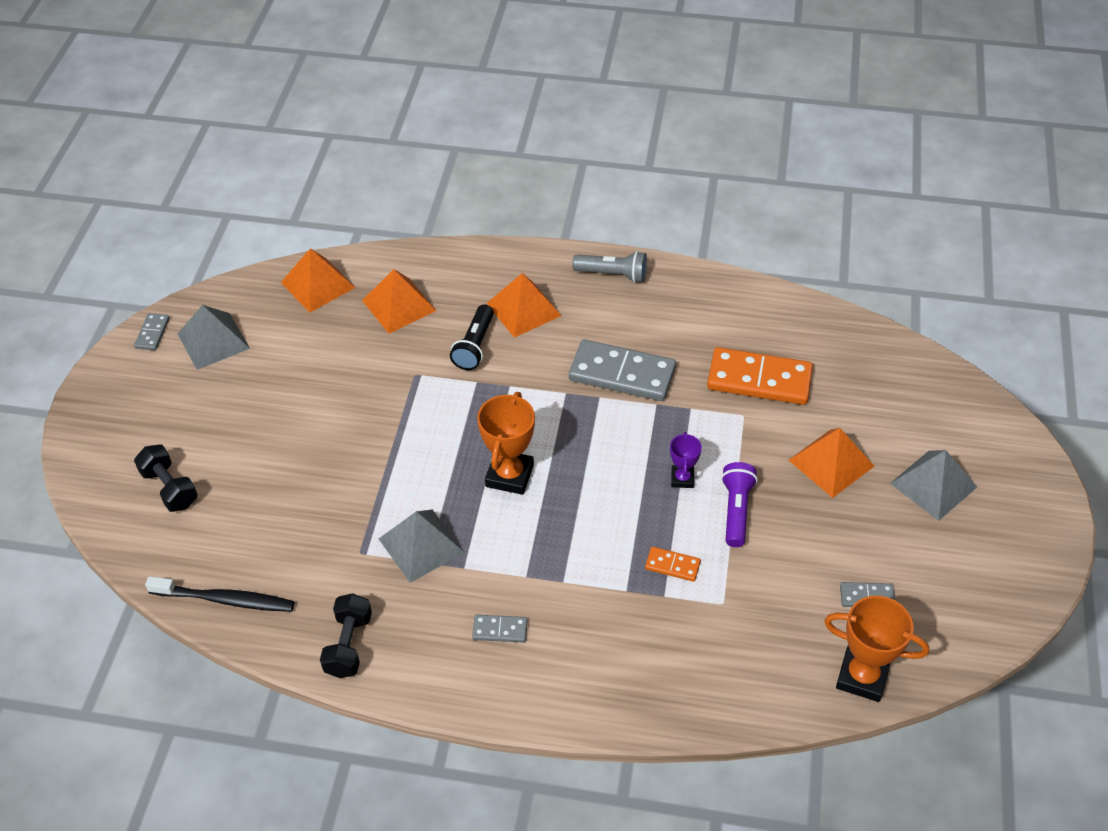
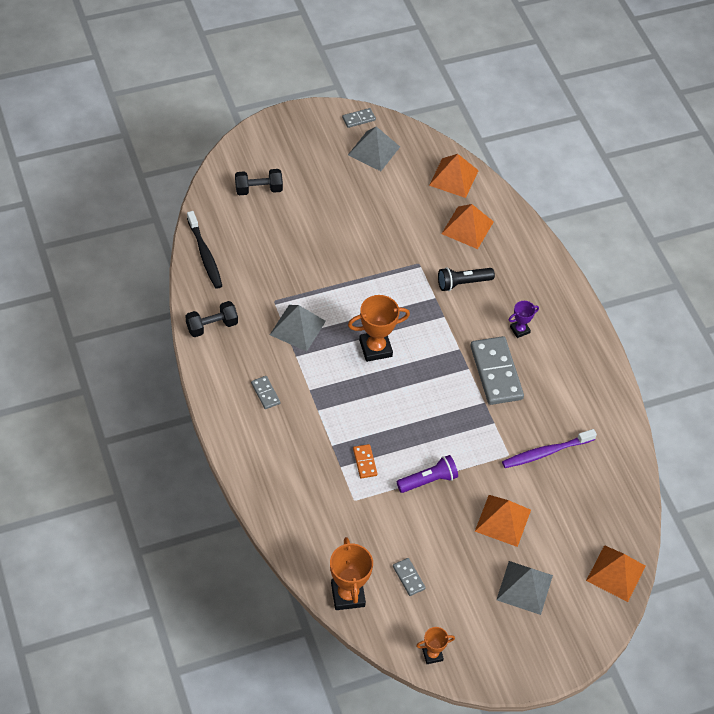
camera: 55 degrees right, 5 degrees up
black dumbbell [134,445,198,512] -> black dumbbell turned 60 degrees clockwise [235,169,283,195]
orange pyramid [487,273,562,338] -> orange pyramid moved to [586,545,646,602]
grey flashlight [572,251,647,283] -> none
purple trophy [670,432,702,488] -> purple trophy moved to [508,301,539,338]
orange domino [707,347,813,405] -> purple toothbrush [502,429,597,468]
none -> orange trophy [416,627,455,664]

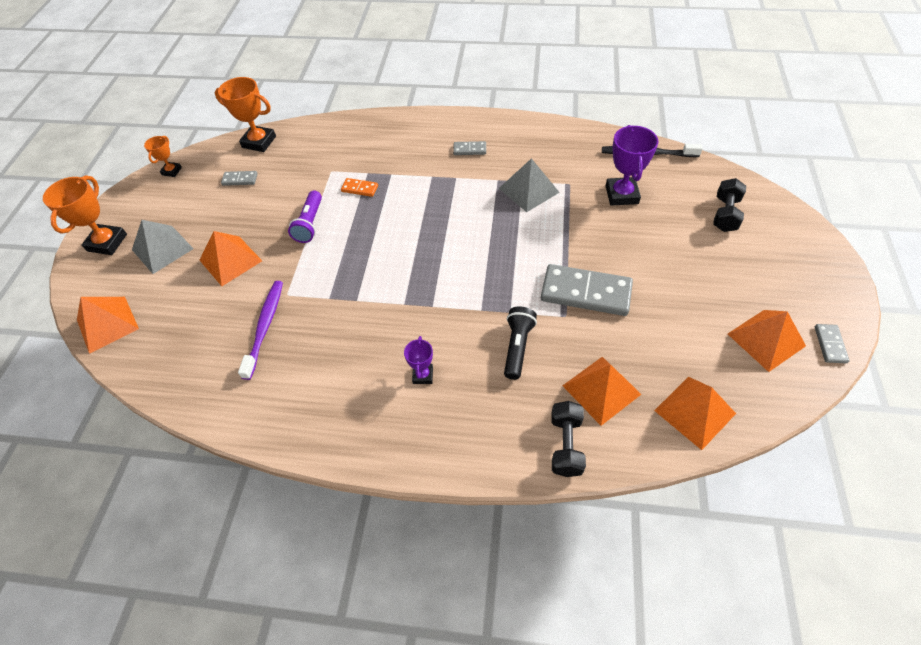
camera: 125 degrees right, 0 degrees up
black dumbbell [185,301,238,337] -> black dumbbell moved to [551,401,586,477]
grey pyramid [348,126,400,171] -> orange pyramid [728,310,806,372]
orange trophy [348,295,410,362] -> orange trophy moved to [43,175,127,255]
grey domino [470,336,524,405] -> grey domino moved to [541,264,633,316]
none -> purple trophy [606,125,658,206]

